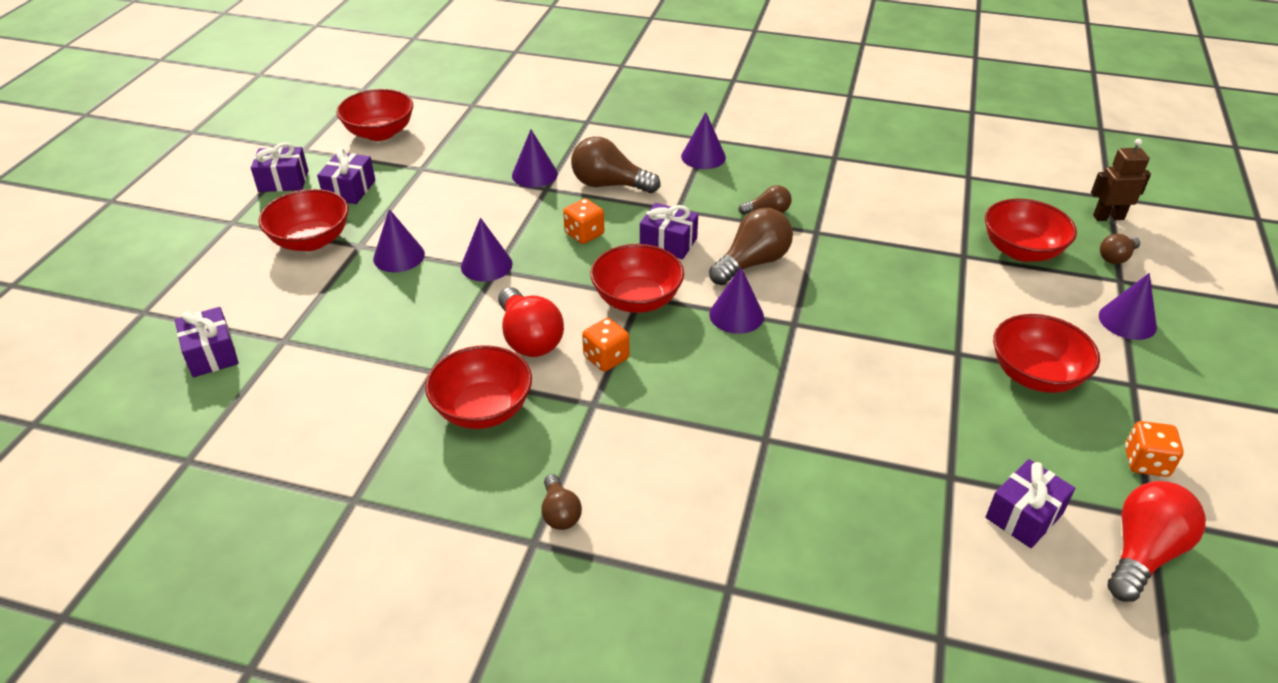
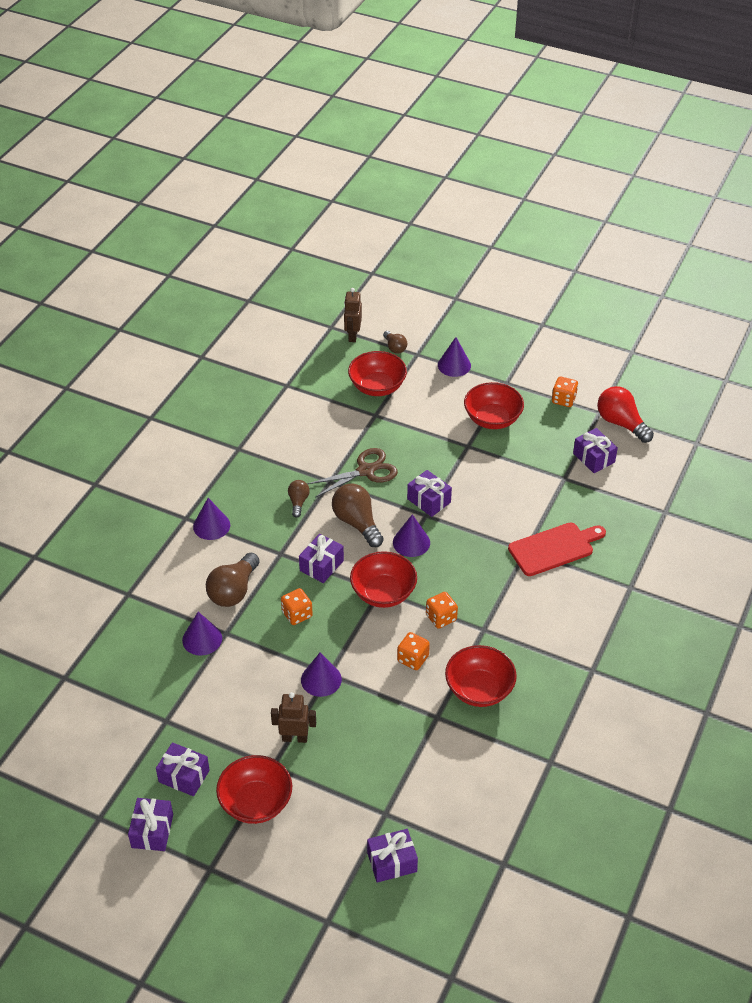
camera: 80 degrees left, 5 degrees up
red bowl [337,89,413,141] -> none
purple cone [373,209,425,272] -> brown robot [271,692,316,743]
red light bulb [498,287,564,357] -> orange dice [397,632,430,670]
brown light bulb [541,474,582,530] -> none
none -> brown scissors [307,448,398,498]
none -> purple gift [407,470,452,517]
none -> red cutting board [508,522,606,576]

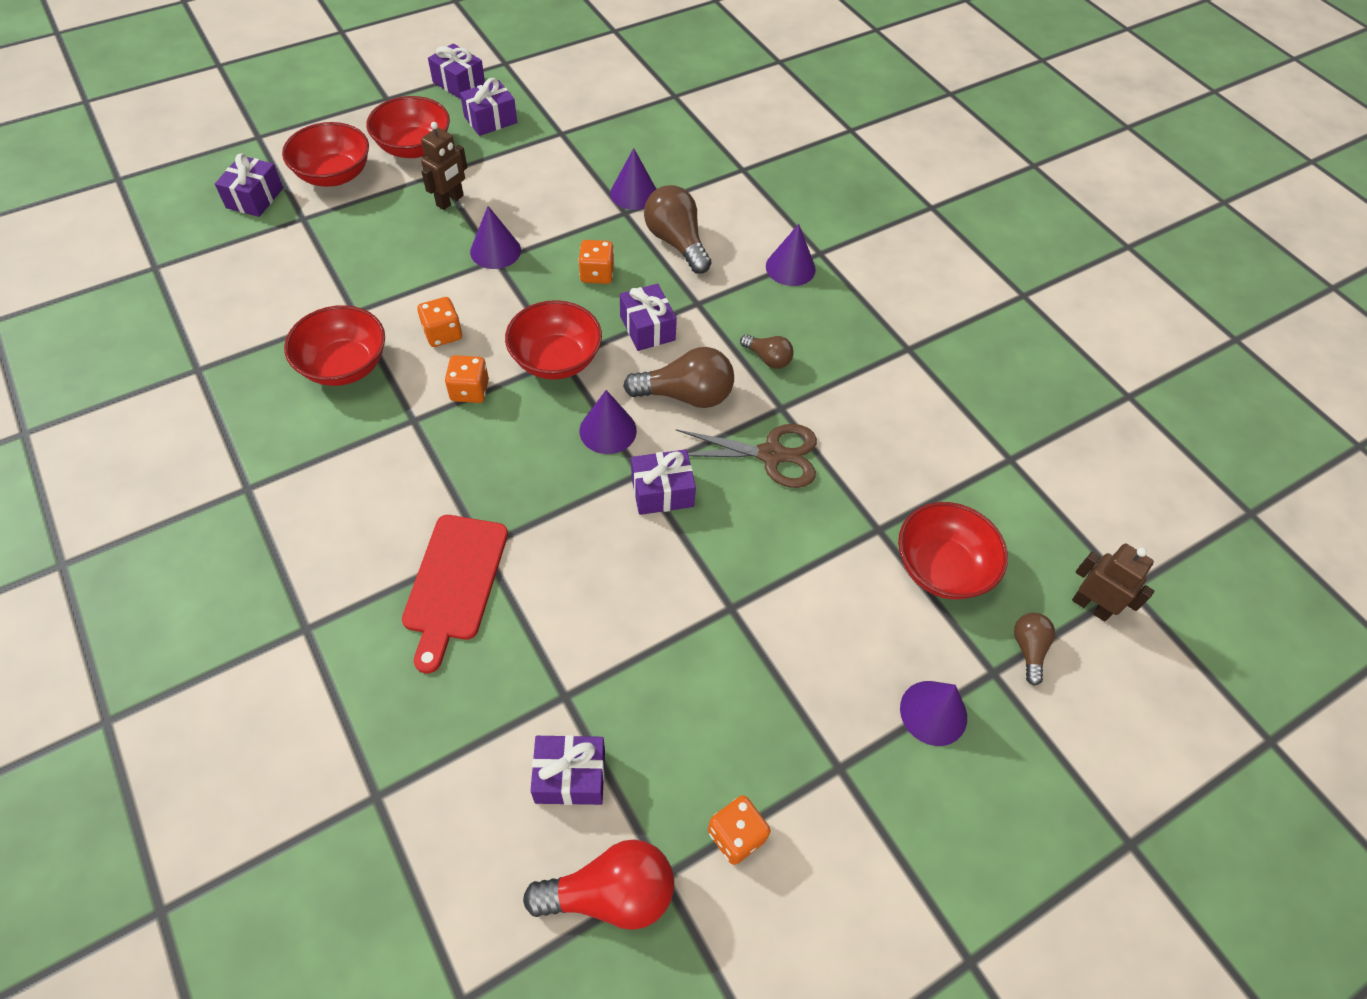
camera: 120 degrees right, 10 degrees up
brown scissors [307,448,398,498] -> brown scissors turned 90 degrees counterclockwise [676,424,817,488]
brown light bulb [383,331,407,354] -> brown light bulb turned 90 degrees clockwise [1014,613,1055,686]
red bowl [464,382,524,429] -> red bowl moved to [282,122,369,187]

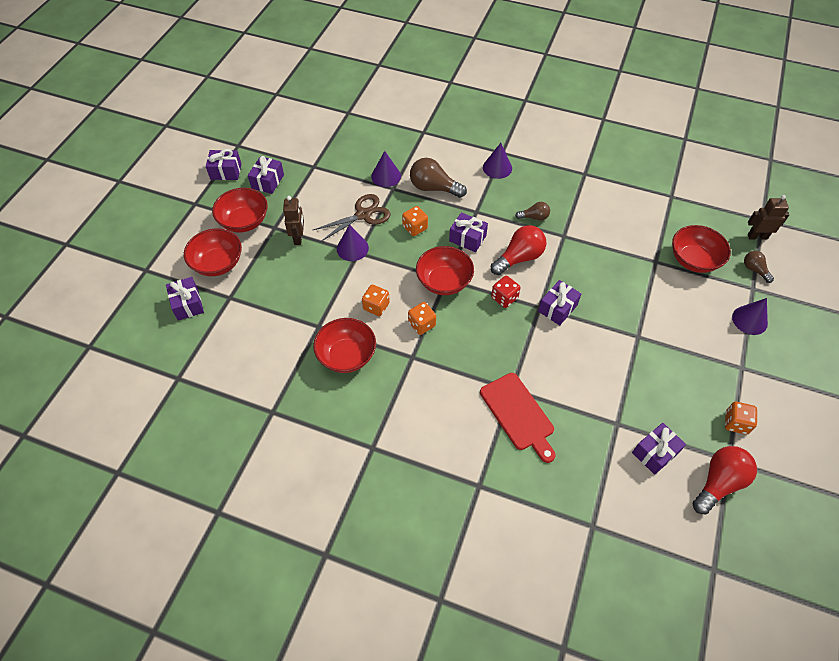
camera: 35 degrees left, 0 degrees up
purple cone [579,390,637,454] -> red dice [491,276,521,308]
brown light bulb [623,347,734,408] -> red light bulb [491,225,546,275]
brown scissors [676,424,817,488] -> brown scissors moved to [313,194,391,242]

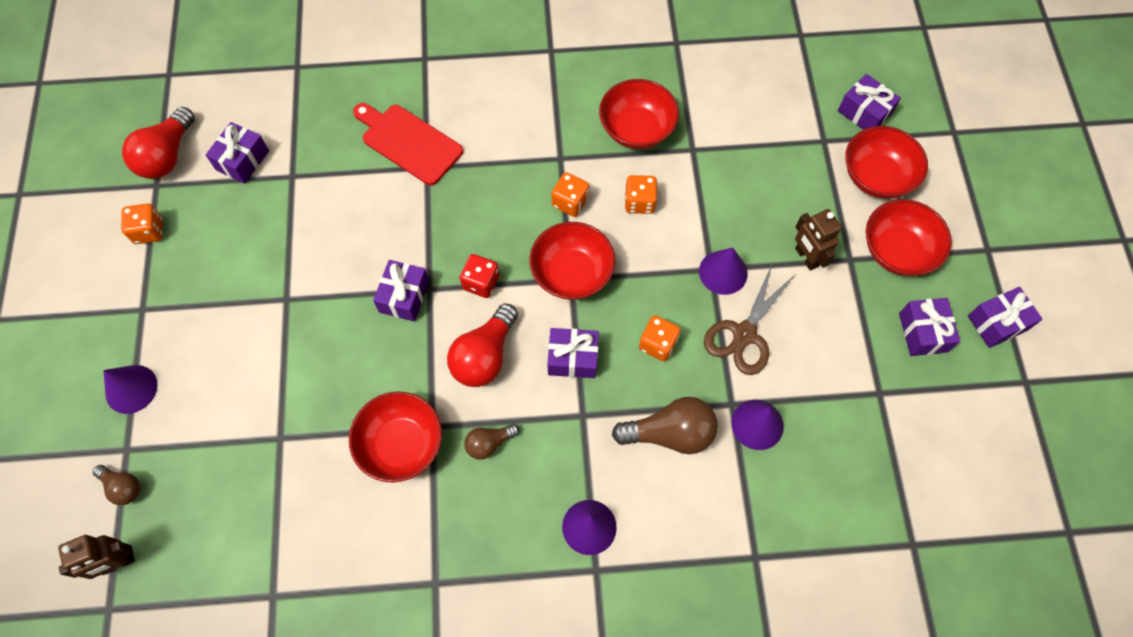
camera: 155 degrees right, 10 degrees up
red bowl [672,225,731,273] -> red bowl moved to [349,392,442,483]

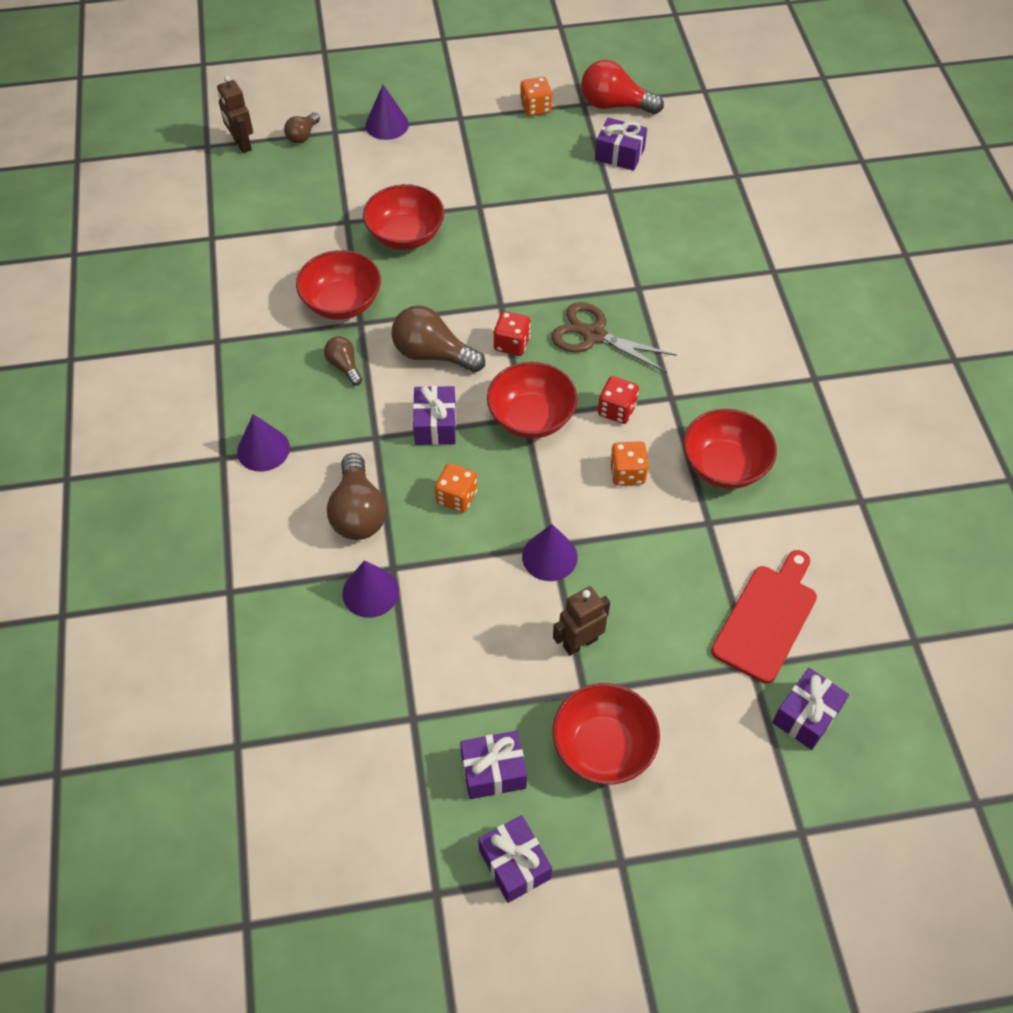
camera: 85 degrees right, 10 degrees down
red cutting board [353,103,463,185] -> red cutting board moved to [711,550,817,684]
purple gift [373,260,429,322] -> none
red light bulb [447,303,518,387] -> brown light bulb [392,306,485,373]
orange dice [551,172,589,217] -> red dice [598,376,639,424]
brown scissors [704,262,795,375] -> brown scissors moved to [551,302,677,373]
red bowl [845,126,928,199] -> red bowl moved to [363,184,444,250]

